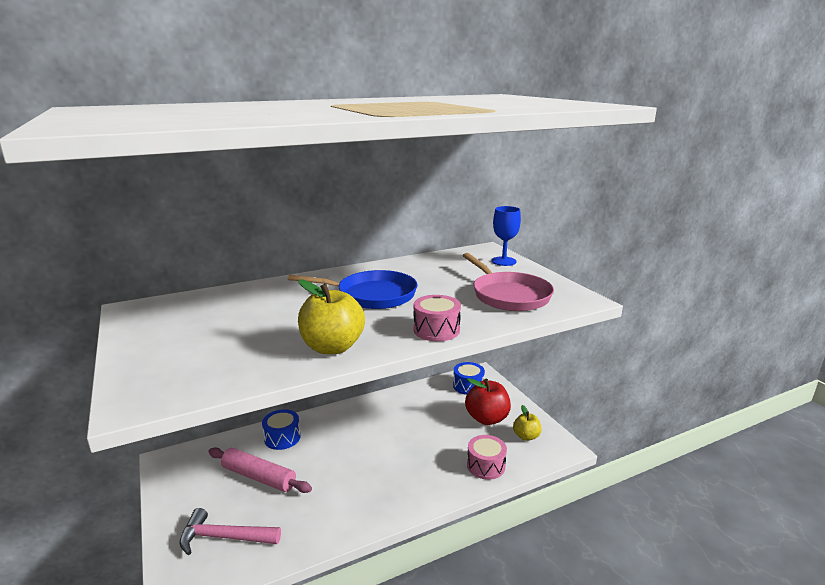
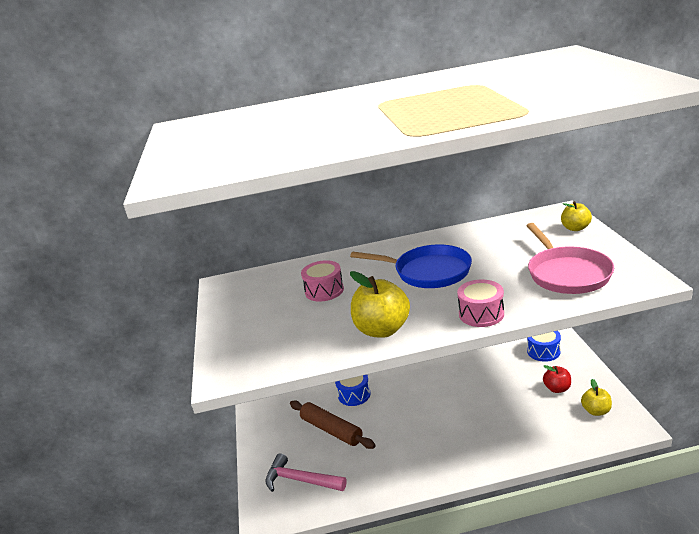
camera: 20 degrees right, 5 degrees up
pink rolling pin [208,448,312,493] -> brown rolling pin [290,401,375,449]
red apple [465,378,511,425] -> red apple [543,365,571,393], size x0.59
pink drum [467,435,507,480] -> pink drum moved to [301,260,344,302]
blue goblet [492,206,521,266] -> yellow apple [561,201,592,231]

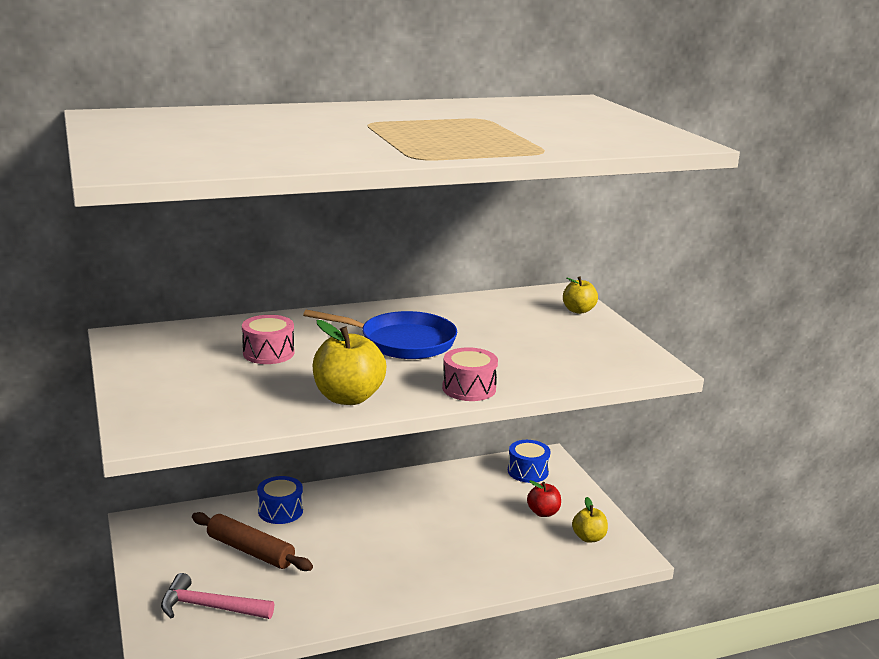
camera: 15 degrees left, 5 degrees down
pink pan [526,223,614,294] -> none

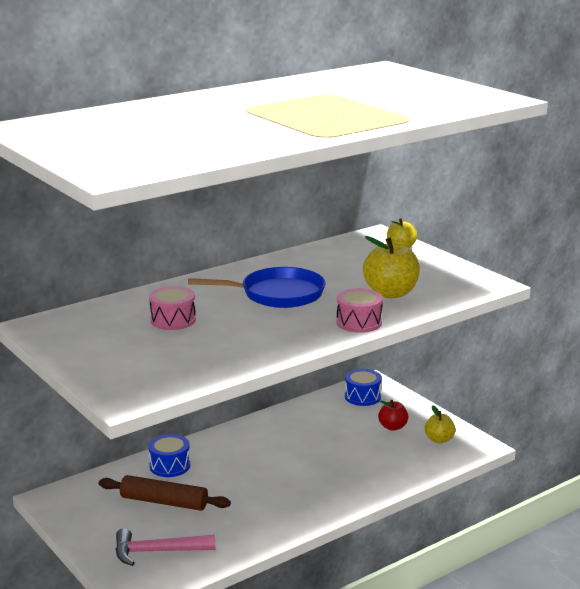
camera: 15 degrees left, 0 degrees up
yellow apple [313,320,387,405] -> yellow apple moved to [363,236,420,298]

